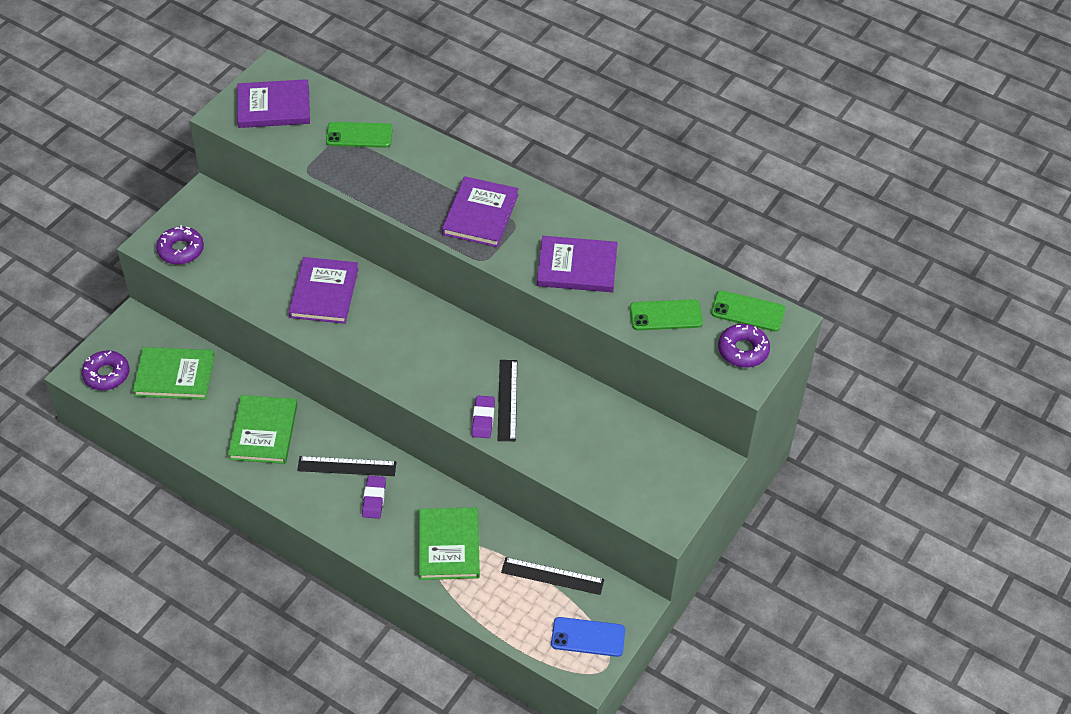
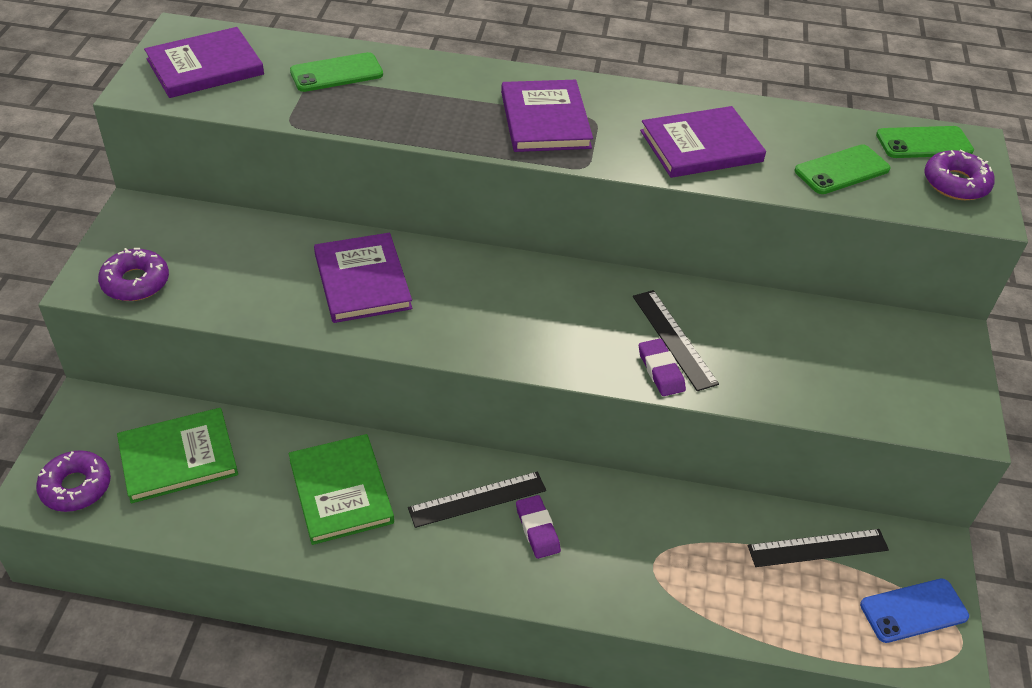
camera: 25 degrees left, 5 degrees down
green book [419,507,480,580] -> none

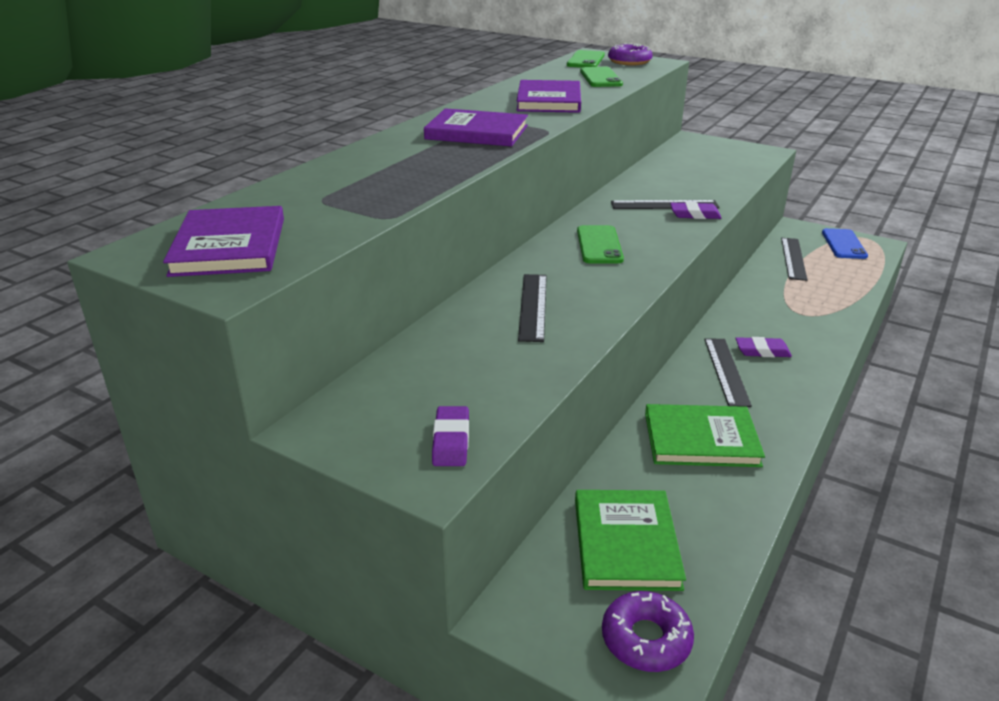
camera: 65 degrees left, 15 degrees down
purple donut [98,248,169,301] -> purple eraser [432,406,469,466]
green phone [290,52,383,92] -> green phone moved to [577,225,624,263]
purple book [314,233,412,323] -> black ruler [518,274,547,342]

